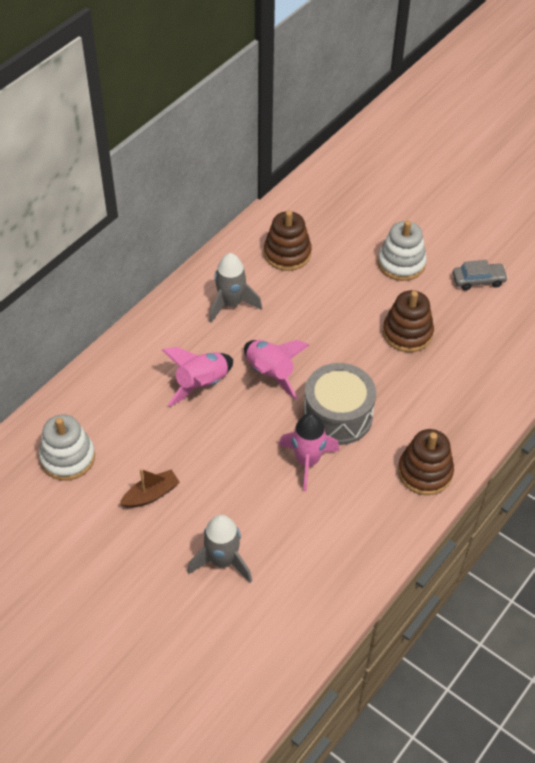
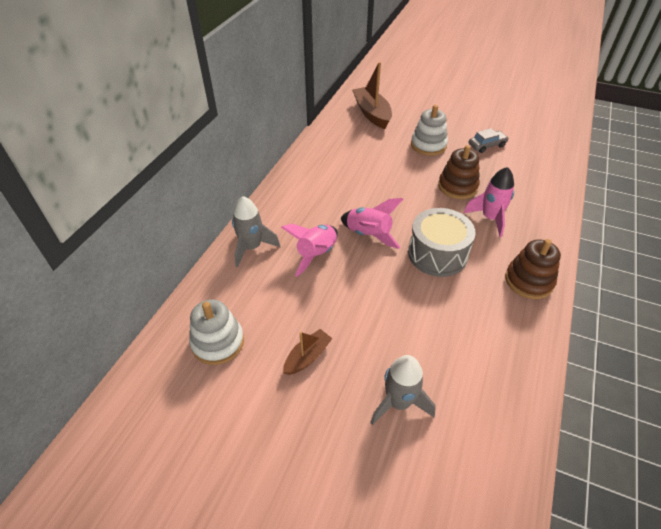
camera: 15 degrees left, 5 degrees down
grey rocket [209,253,262,323] -> grey rocket moved to [232,196,280,267]
brown stacking toy [264,210,312,271] -> none
pink rocket [279,413,339,491] -> pink rocket moved to [464,167,514,237]
none -> brown boat [352,62,392,129]

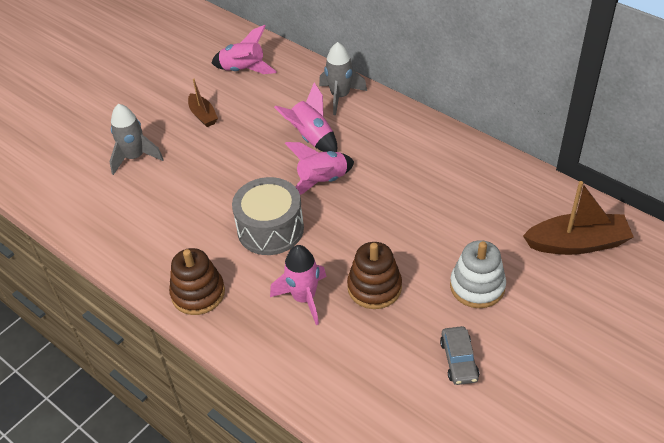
camera: 110 degrees right, 0 degrees up
white stacking toy [189,299,244,365] -> pink rocket [212,25,277,74]

